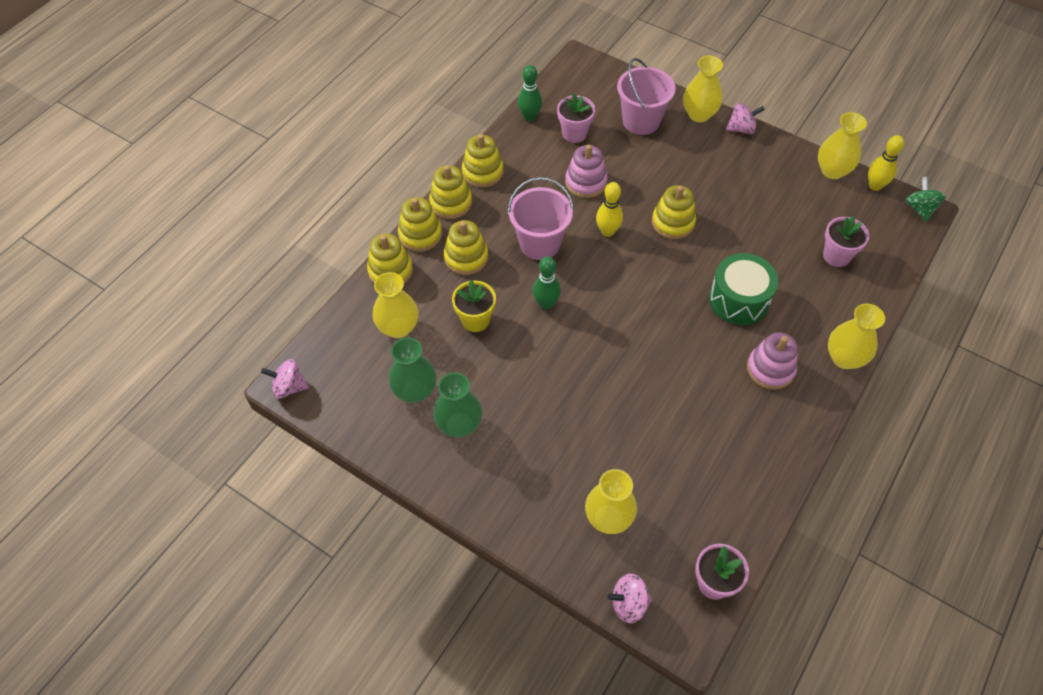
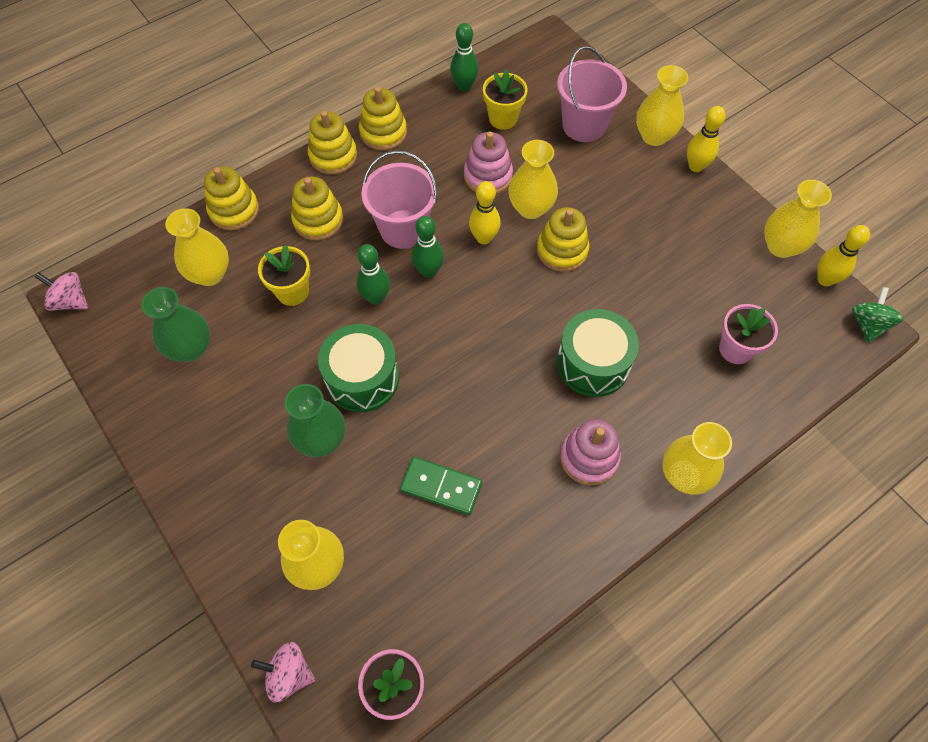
camera: 20 degrees right, 5 degrees up
yellow stacking toy [398,197,442,252] -> none
green vase [433,372,482,437] -> green vase moved to [285,384,345,457]
pink flower pot [557,93,595,143] -> yellow flower pot [483,69,528,130]
pink spinning top [726,103,765,134] -> yellow bowling pin [687,106,726,172]
none -> green drum [318,324,399,412]
none -> green domino [400,457,482,515]
none -> green bowling pin [411,216,444,278]
none -> yellow vase [509,140,558,219]

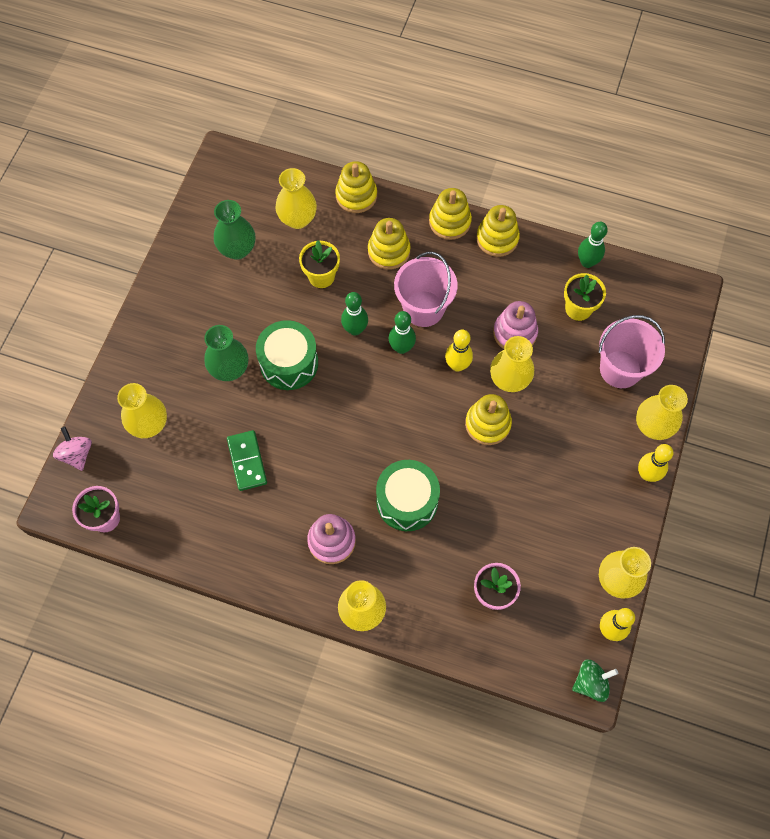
camera: 55 degrees right, 5 degrees up
pink spinning top [35,272,88,311] -> none

